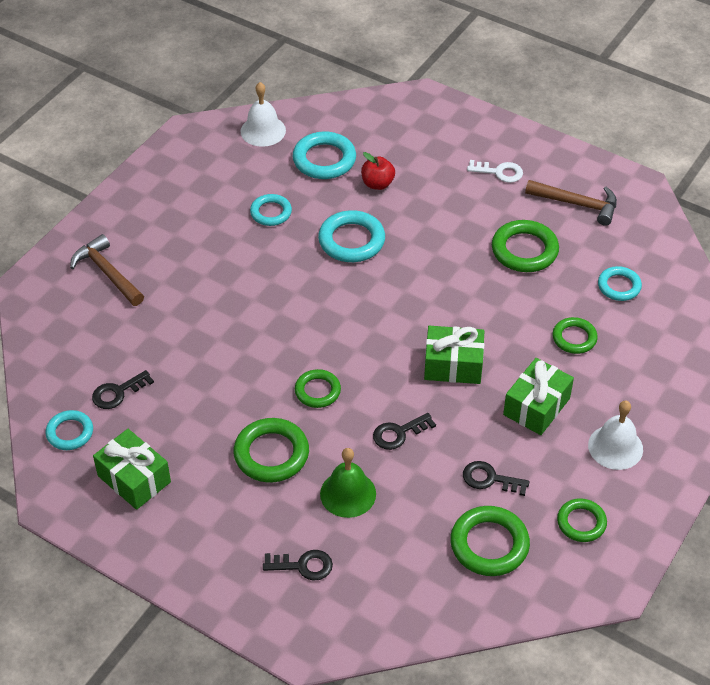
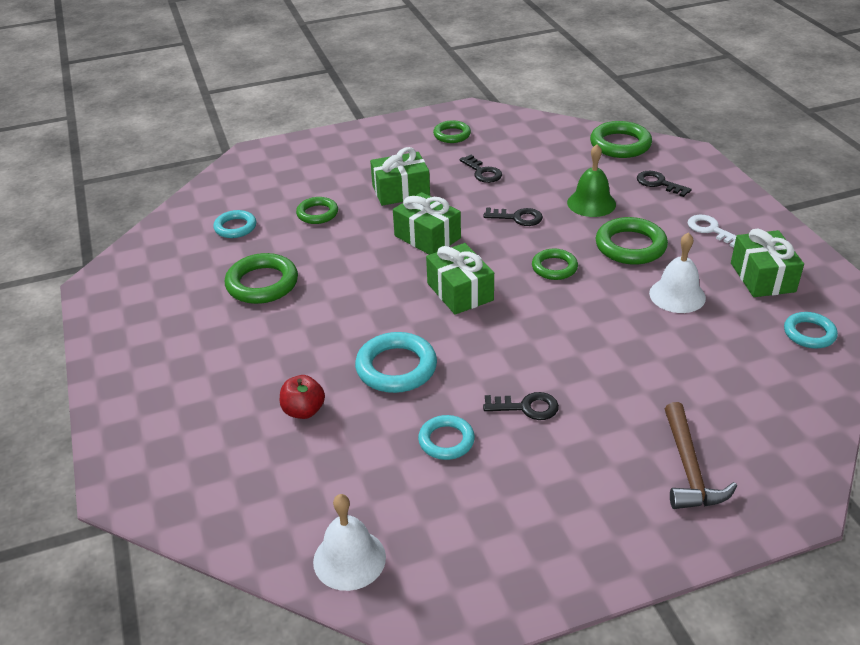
camera: 140 degrees left, 10 degrees down
black key [92,370,154,409] -> black key moved to [483,392,559,420]
turquoise ring [293,131,356,179] -> none
green ring [450,506,530,576] -> green ring moved to [590,121,652,158]
white key [467,160,523,183] -> white key moved to [688,215,736,248]
brown hammer [525,180,617,226] -> none
white bell [588,401,643,470] -> white bell moved to [649,232,706,313]
none -> green gift [426,243,494,315]

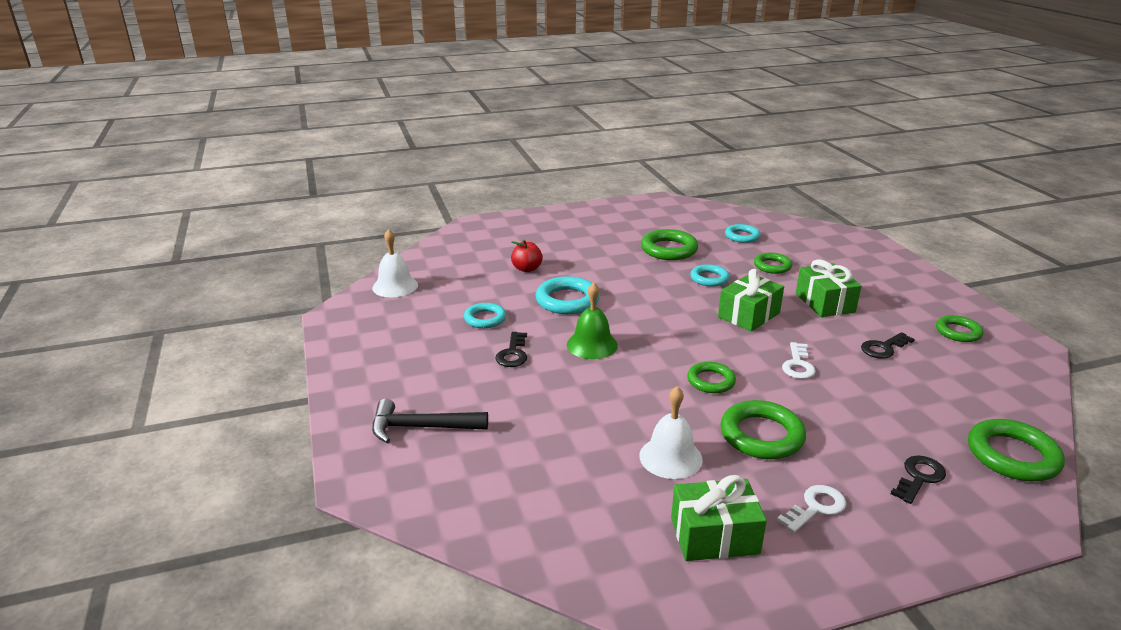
camera: 90 degrees right, 10 degrees down
green gift [426,243,494,315] -> none
black key [483,208,543,226] -> white key [782,342,816,379]
green bell [567,144,616,217] -> green bell moved to [567,282,618,359]
brown hammer [665,402,737,509] -> black hammer [372,399,488,443]
turquoise ring [784,312,838,348] -> turquoise ring moved to [690,264,730,287]

